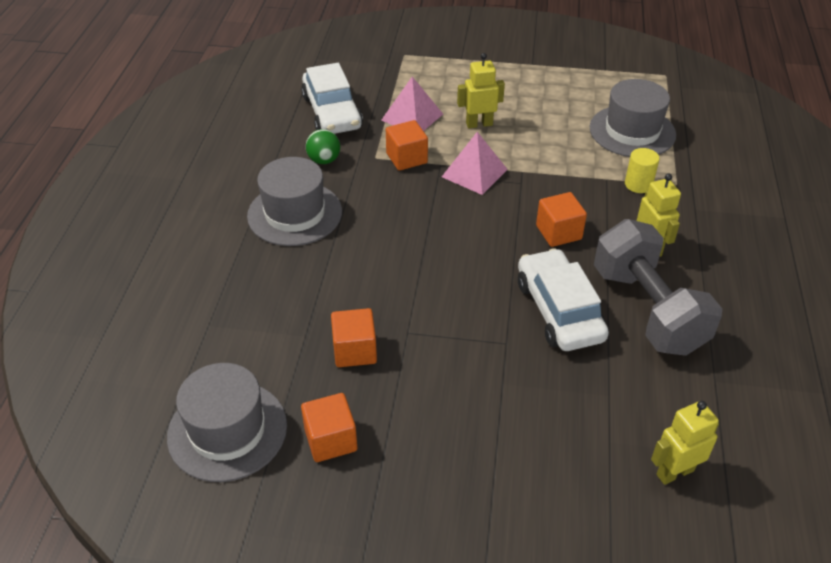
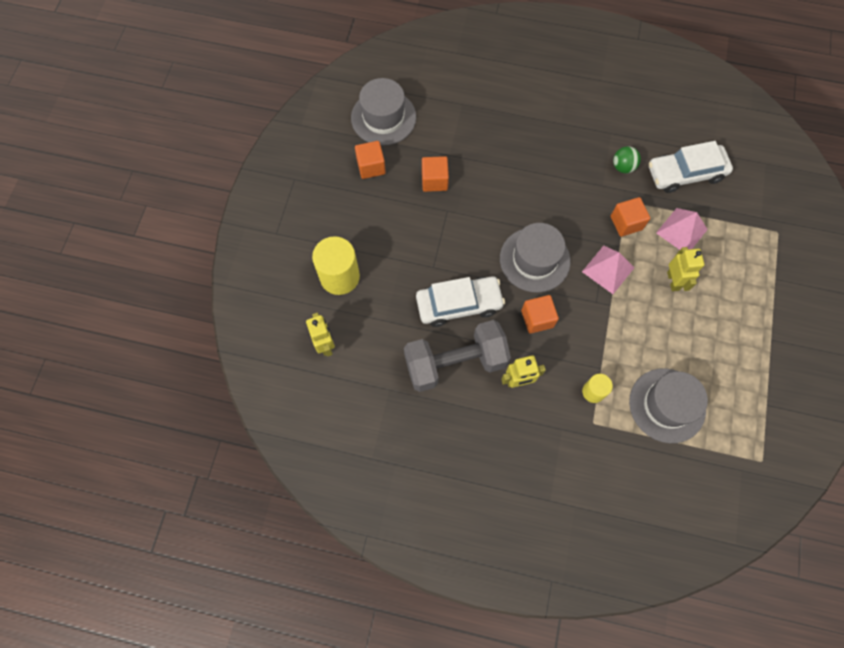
camera: 95 degrees right, 25 degrees up
grey hat [247,157,342,246] -> grey hat moved to [500,223,571,293]
none -> yellow cylinder [312,236,360,295]

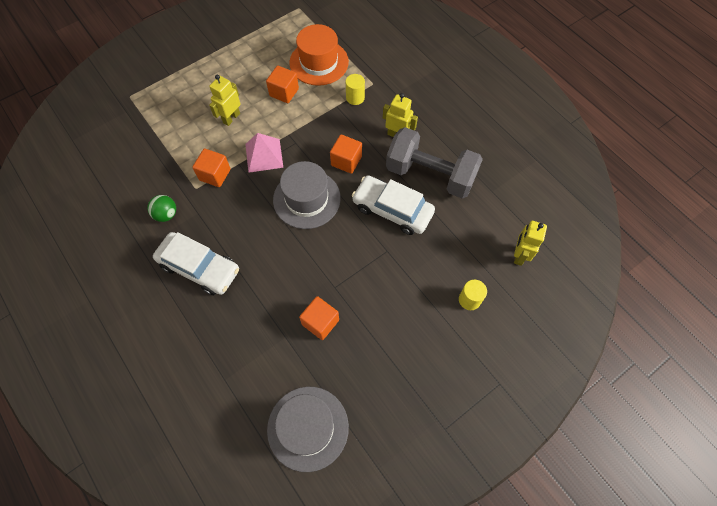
camera: 140 degrees left, 5 degrees down
yellow cylinder [312,236,360,295] -> yellow cylinder [459,280,487,310], size x0.54
orange cube [355,141,386,179] -> orange cube moved to [266,66,299,103]
grey hat [629,368,708,443] -> orange hat [289,24,349,86]
white car [649,141,733,193] -> white car moved to [153,232,239,295]
pink pyramid [656,208,708,250] -> none

